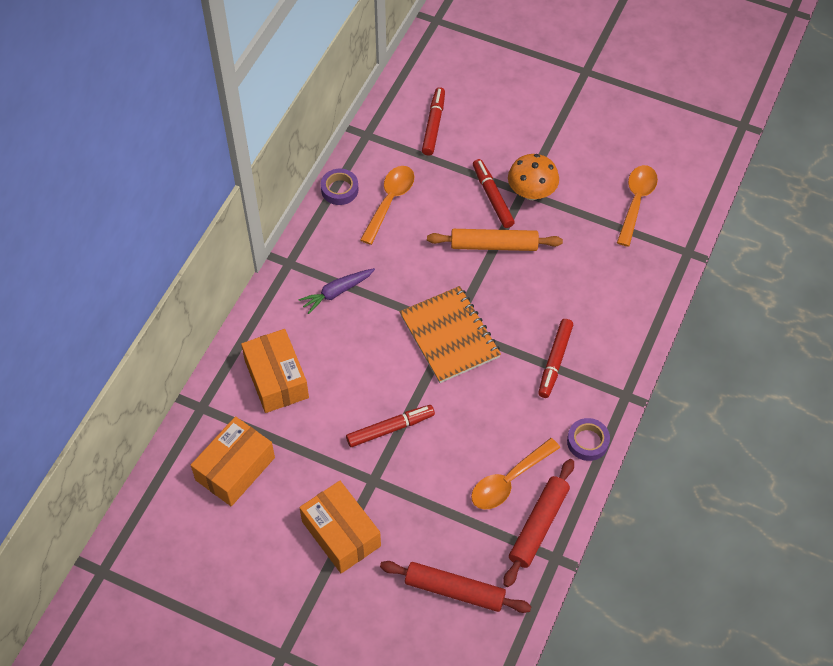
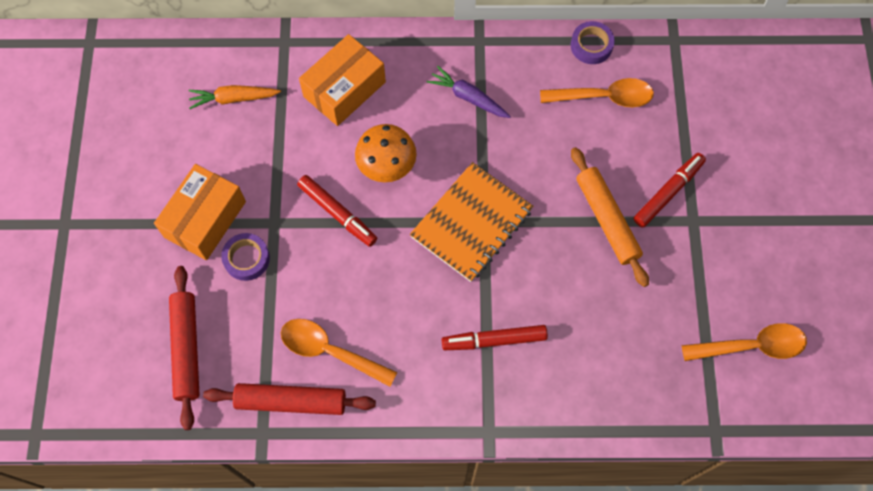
camera: 65 degrees right, 10 degrees up
orange box [191,416,275,506] -> orange carrot [189,85,281,109]
red marker [422,87,445,156] -> none
orange mushroom [508,154,559,200] -> orange mushroom moved to [355,124,417,182]
purple tape [567,418,610,461] -> purple tape moved to [221,233,270,281]

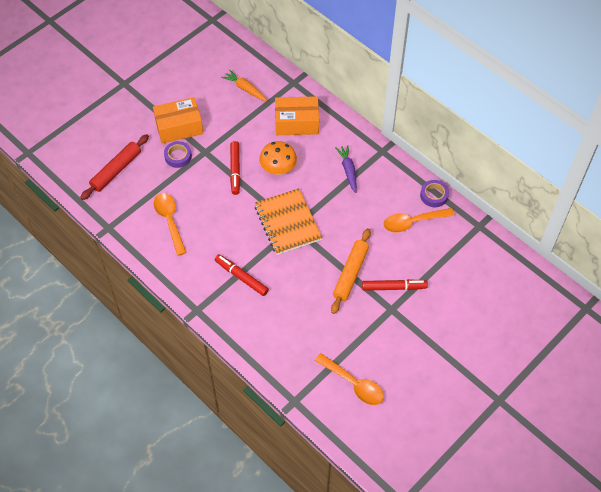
camera: 45 degrees right, 10 degrees down
red rolling pin [203,383,376,415] -> none
orange notebook [410,162,533,282] -> orange notebook turned 75 degrees clockwise [255,188,322,255]
orange spoon [540,78,654,107] -> orange spoon turned 120 degrees clockwise [383,208,455,233]

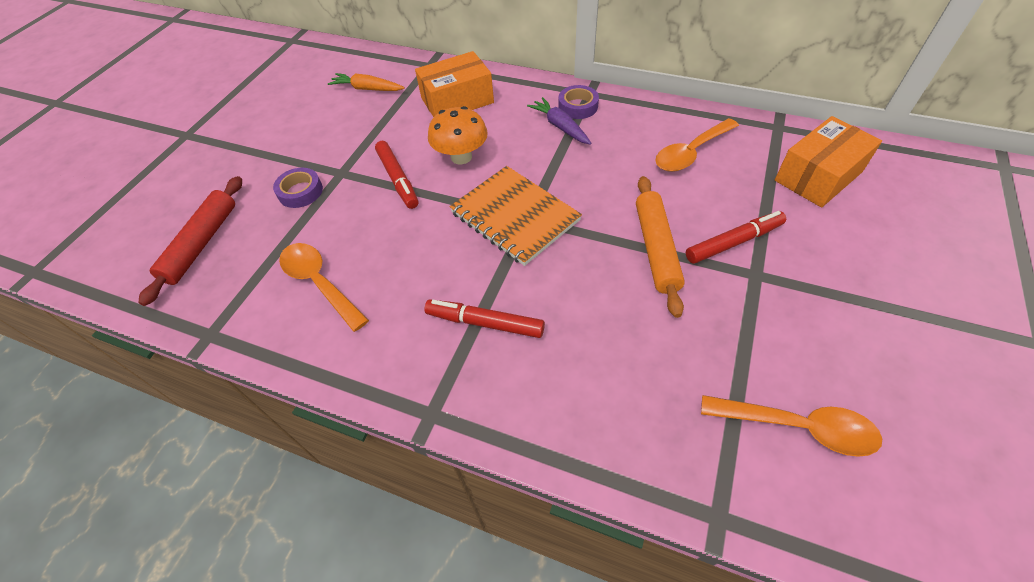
camera: 20 degrees left, 5 degrees down
orange box [153,97,204,144] -> orange box moved to [775,116,882,208]
purple tape [420,180,449,207] -> purple tape moved to [558,85,599,119]

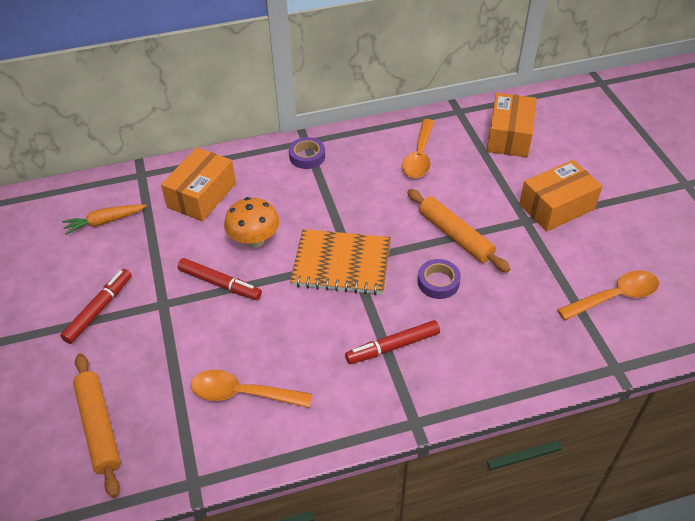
camera: 40 degrees left, 5 degrees down
red rolling pin [138,176,242,306] -> orange rolling pin [73,354,121,498]
purple tape [273,168,323,208] -> purple tape moved to [418,259,461,299]
purple carrot [527,97,592,145] -> none
red marker [686,211,786,264] -> red marker moved to [60,269,132,344]
none -> orange box [519,160,603,232]

